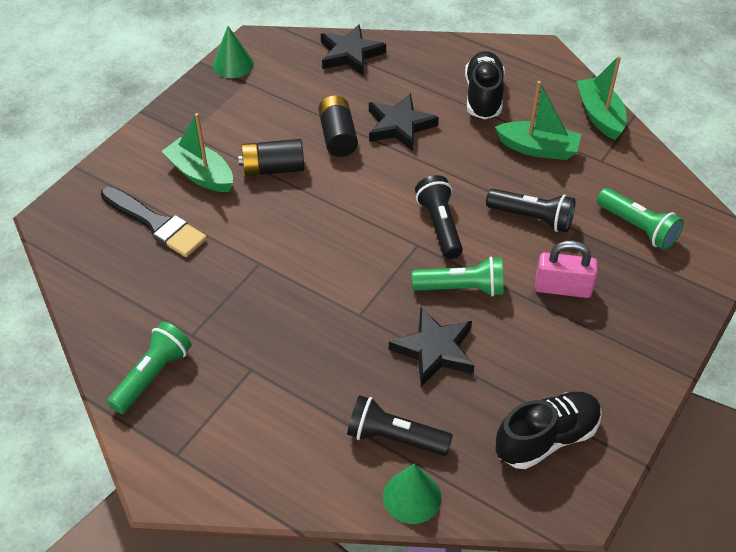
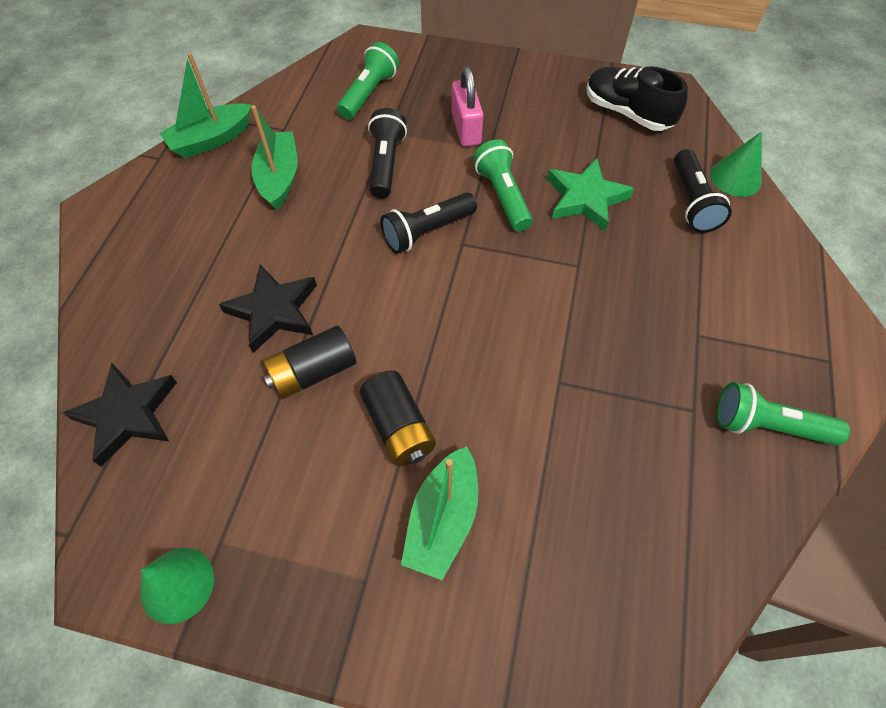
camera: 110 degrees left, 10 degrees up
black brush [101,186,207,257] -> none
black star [389,307,474,387] -> green star [547,158,634,232]
black shoe [465,51,505,119] -> none

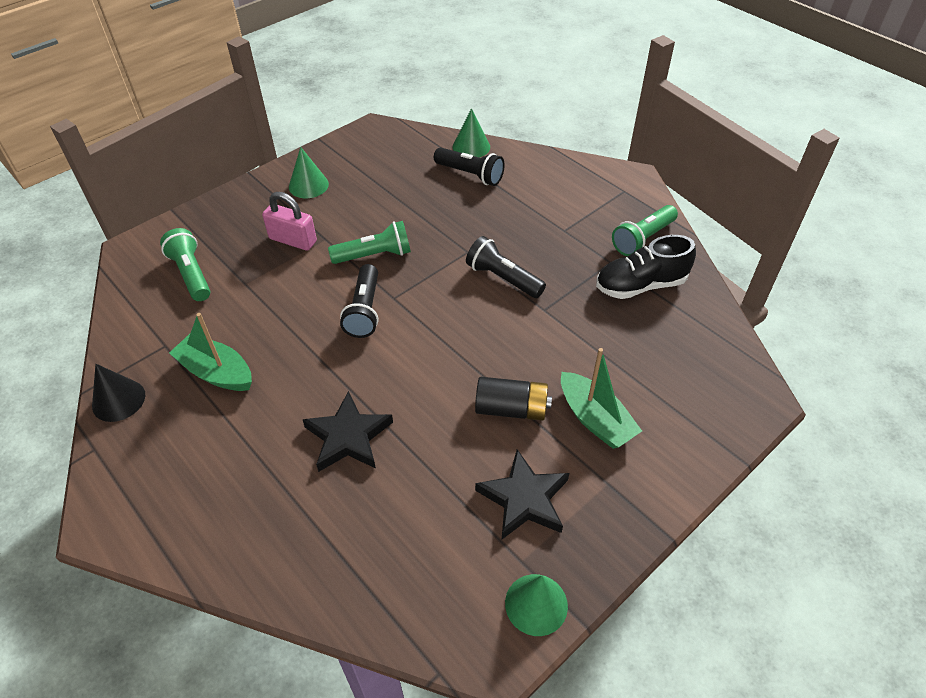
camera: 55 degrees left, 10 degrees down
black star [63,363,177,466] -> black star moved to [475,449,569,539]
green boat [160,53,252,158] -> black cone [92,364,145,422]
black battery [263,325,356,399] -> none
black flashlight [368,108,407,198] -> black flashlight moved to [466,236,546,298]
green flashlight [473,139,533,232] -> green flashlight turned 150 degrees clockwise [328,221,411,264]
green star [547,158,634,232] -> none
black shoe [586,66,688,131] -> black shoe moved to [596,235,696,299]
none -> green cone [289,147,329,198]

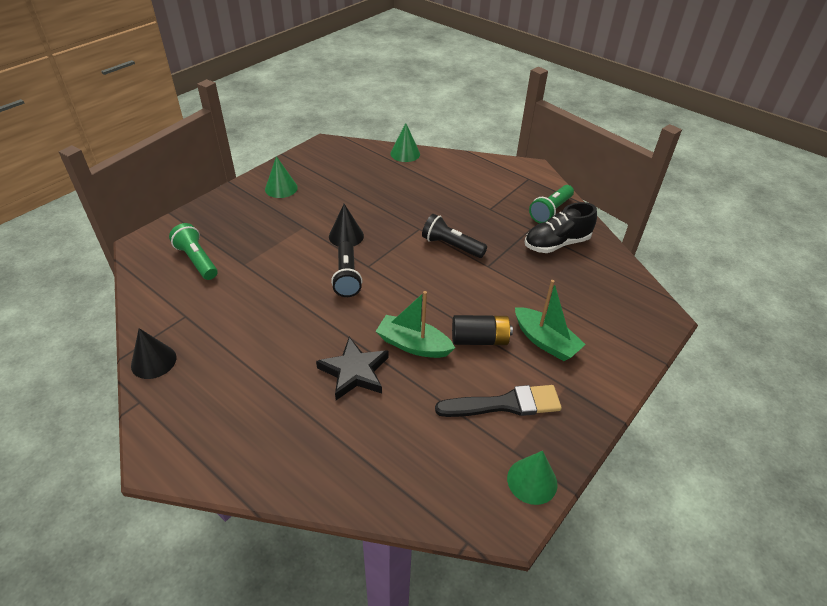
camera: 10 degrees left, 5 degrees down
green boat [169,313,252,391] -> green boat moved to [376,291,455,358]
pink padlock [262,192,317,251] -> none
green flashlight [328,221,411,264] -> black cone [329,204,364,246]
black flashlight [434,147,505,186] -> none
black star [475,449,569,539] -> black brush [435,385,562,417]

